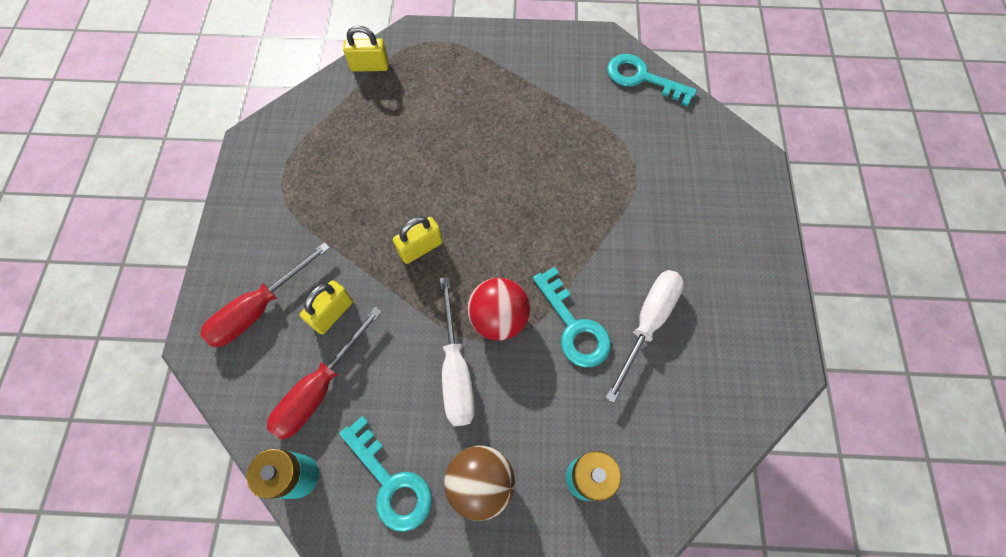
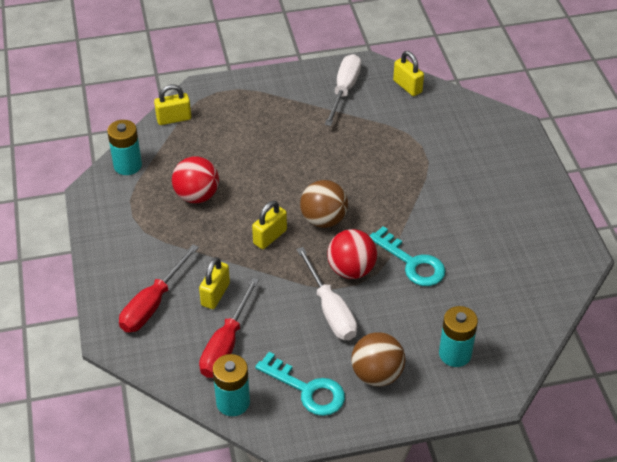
camera: 15 degrees left, 20 degrees down
white screwdriver [605,270,684,403] -> white screwdriver moved to [325,54,361,126]
turquoise key [607,54,697,106] -> yellow padlock [393,51,424,96]
none -> turquoise battery [107,120,142,175]
none -> red ball [172,156,219,203]
none -> brown ball [300,180,348,228]

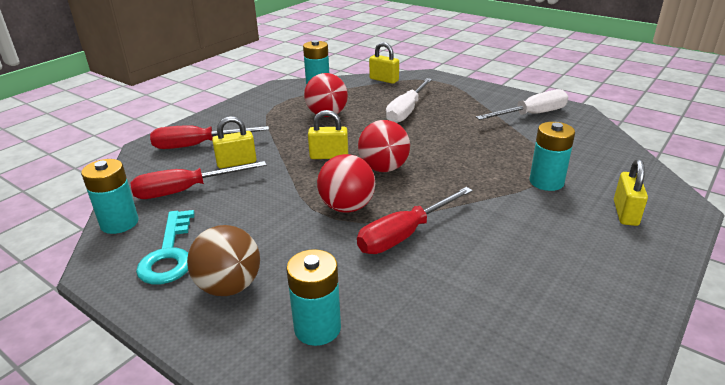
camera: 50 degrees right, 15 degrees down
white screwdriver [296,247,357,340] -> white screwdriver moved to [386,78,432,123]
brown ball [300,180,348,228] -> red ball [358,120,410,172]
turquoise key [370,226,445,286] -> red screwdriver [357,187,473,254]
yellow padlock [393,51,424,96] -> yellow padlock moved to [614,159,648,226]
none -> turquoise battery [530,122,575,191]

